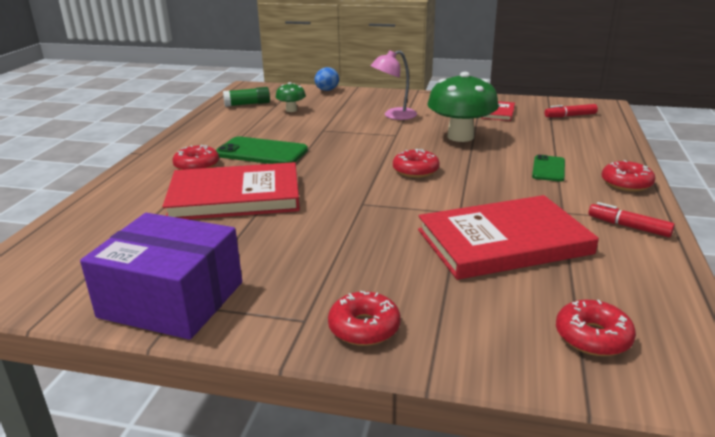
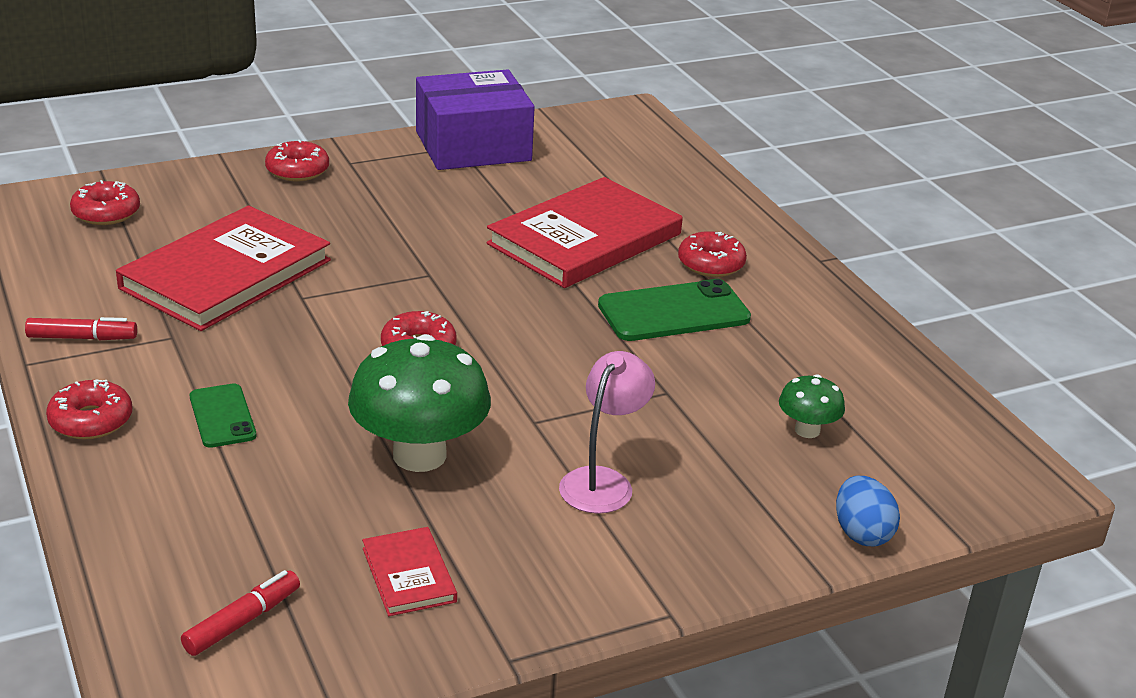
camera: 140 degrees right, 5 degrees up
green glue stick [223,87,270,107] -> none

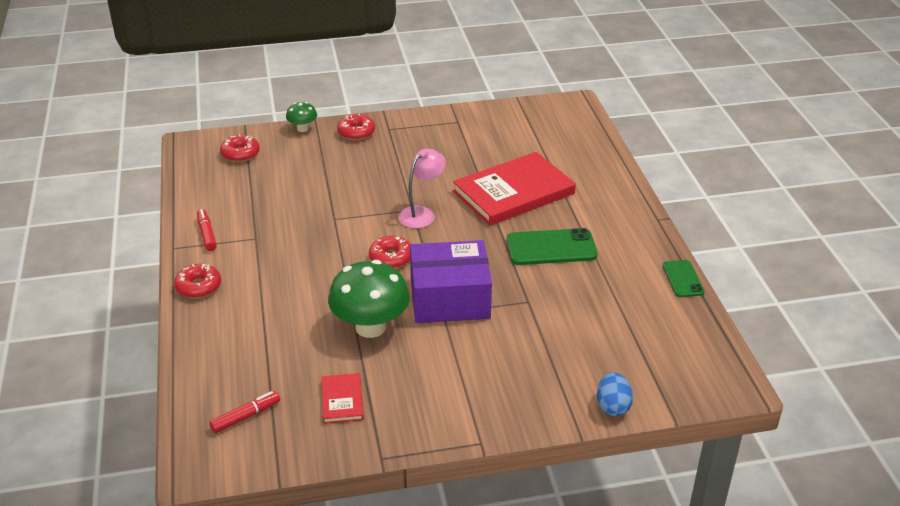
camera: 15 degrees right, 5 degrees up
red marker [25,317,137,340] -> red marker turned 120 degrees counterclockwise [197,209,217,251]
red book [116,206,331,331] -> none
green phone [190,383,256,448] -> green phone moved to [662,260,705,297]
purple box [416,69,535,170] -> purple box moved to [410,240,492,323]
pink lamp [559,351,655,514] -> pink lamp moved to [398,149,446,228]
red donut [678,231,747,277] -> none
green mushroom [779,374,845,438] -> green mushroom moved to [286,102,317,132]

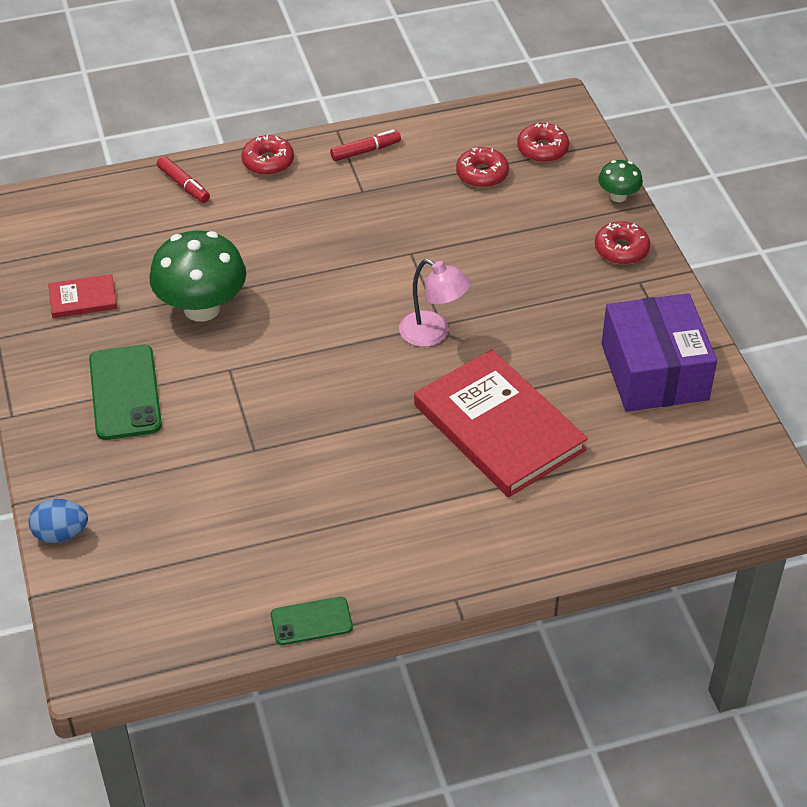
camera: 85 degrees right, 10 degrees up
red marker [209,391,280,433] -> red marker moved to [157,156,210,203]
red donut [369,236,410,268] -> red donut moved to [456,147,509,188]
purple box [410,240,492,323] -> purple box moved to [601,293,717,412]
green phone [506,228,598,265] -> green phone moved to [89,345,162,440]

